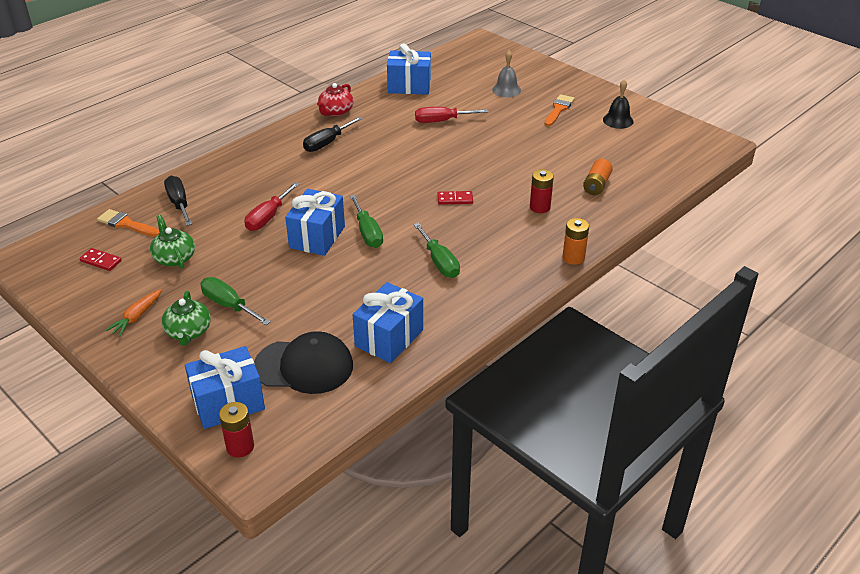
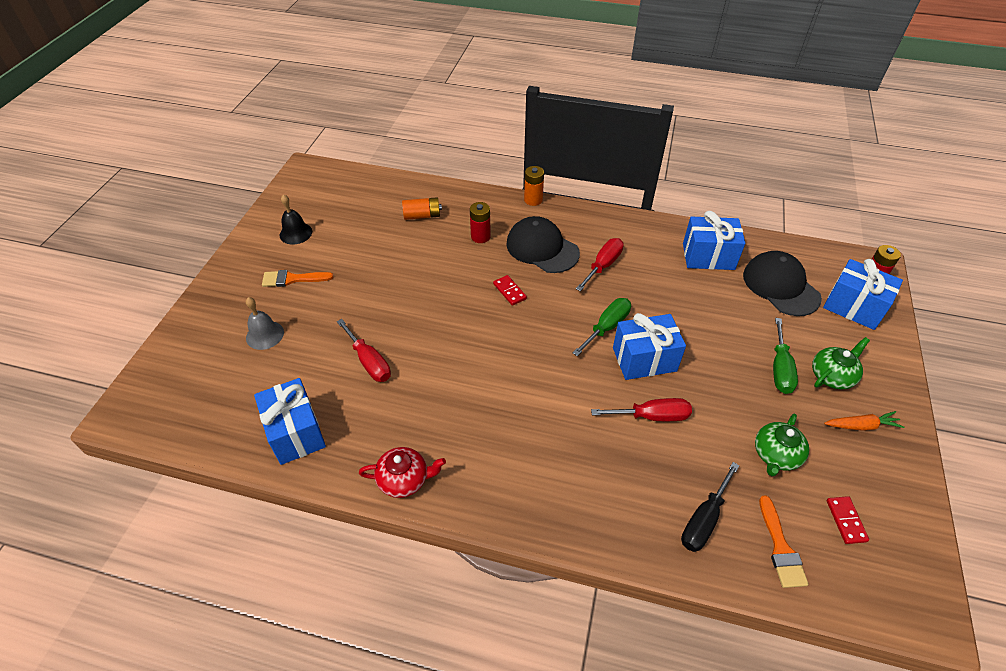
camera: 120 degrees left, 10 degrees up
black screwdriver [303,117,363,152] -> none
green screwdriver [414,223,460,278] -> red screwdriver [576,238,624,291]
none -> black cap [506,216,580,273]

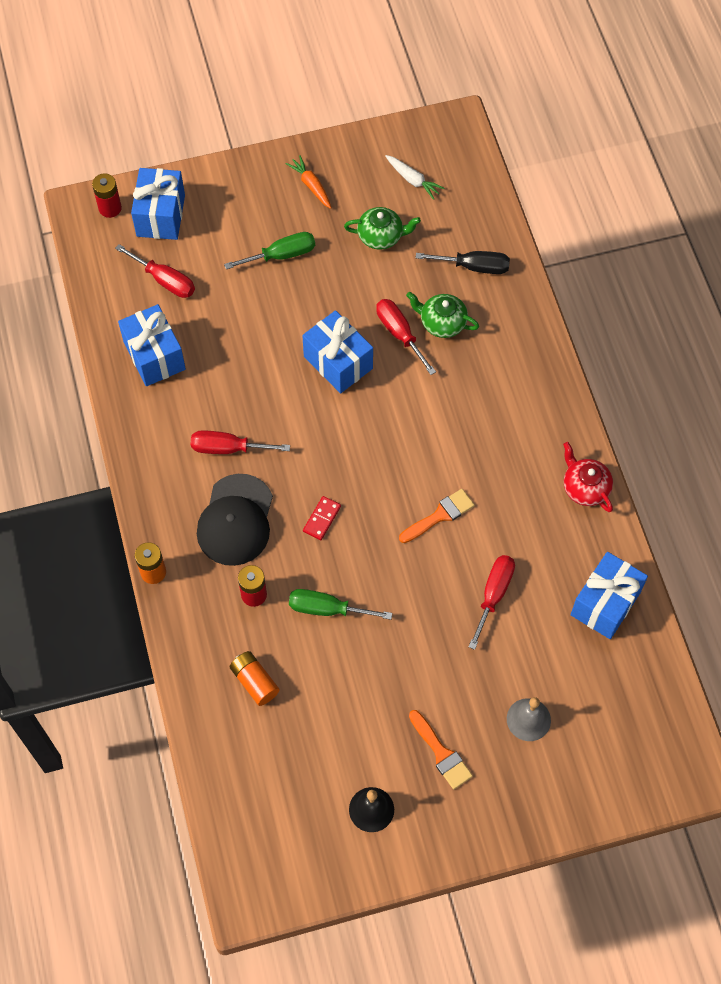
camera: 120 degrees left, 15 degrees up
green screwdriver [573,298,631,356] -> green screwdriver moved to [289,589,392,620]
black cap [743,251,822,316] -> red screwdriver [115,244,195,298]
orange brush [759,495,809,588] -> orange brush moved to [399,489,475,543]
green teapot [812,337,870,389] -> green teapot moved to [406,292,479,338]
red domino [827,496,869,544] -> white carrot [385,155,445,200]

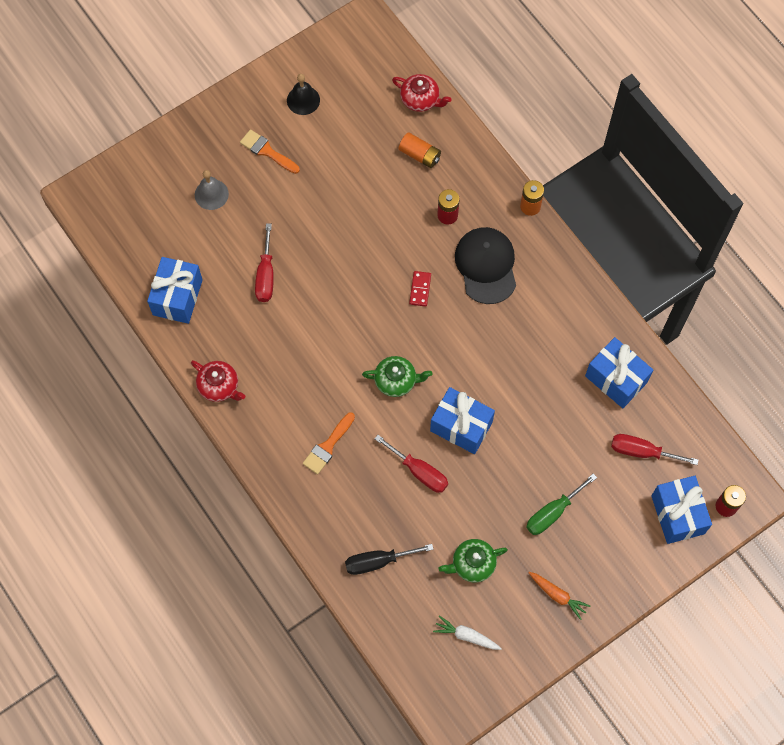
camera: 160 degrees right, 5 degrees up
red screwdriver [191,430,290,454] -> none
green screwdriver [289,589,392,620] -> none
orange brush [399,489,475,543] -> orange brush moved to [303,412,355,474]
green teapot [406,292,479,338] -> green teapot moved to [362,356,433,397]
none -> red teapot [392,74,452,112]

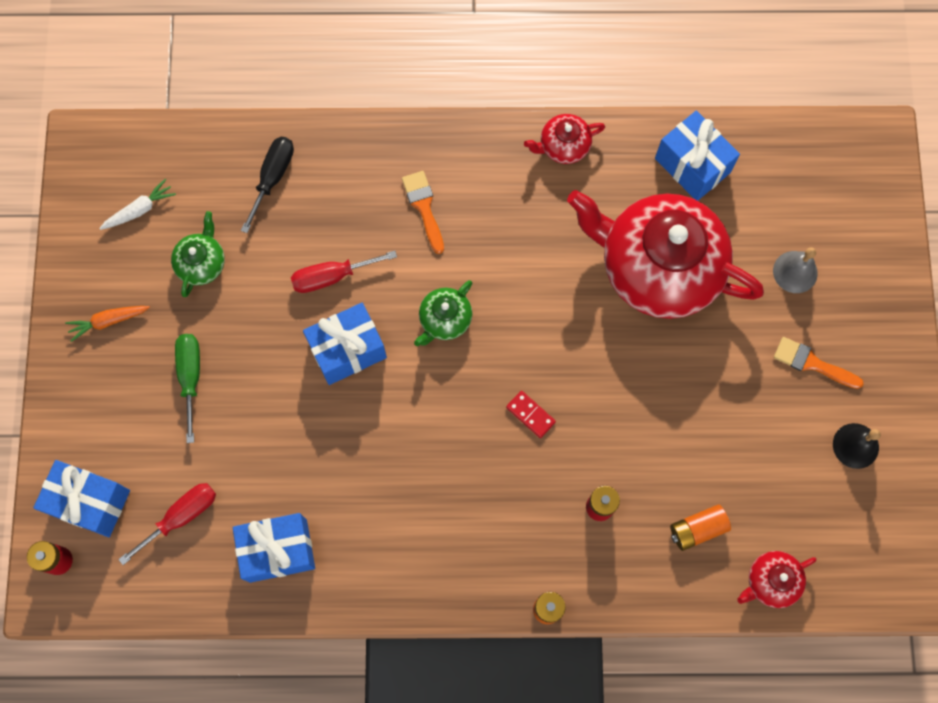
camera: 125 degrees right, 5 degrees up
orange brush [240,129,300,174] -> orange brush turned 135 degrees counterclockwise [774,337,864,389]
red screwdriver [255,223,274,302] -> red teapot [567,190,764,319]
black cap [455,227,516,304] -> none

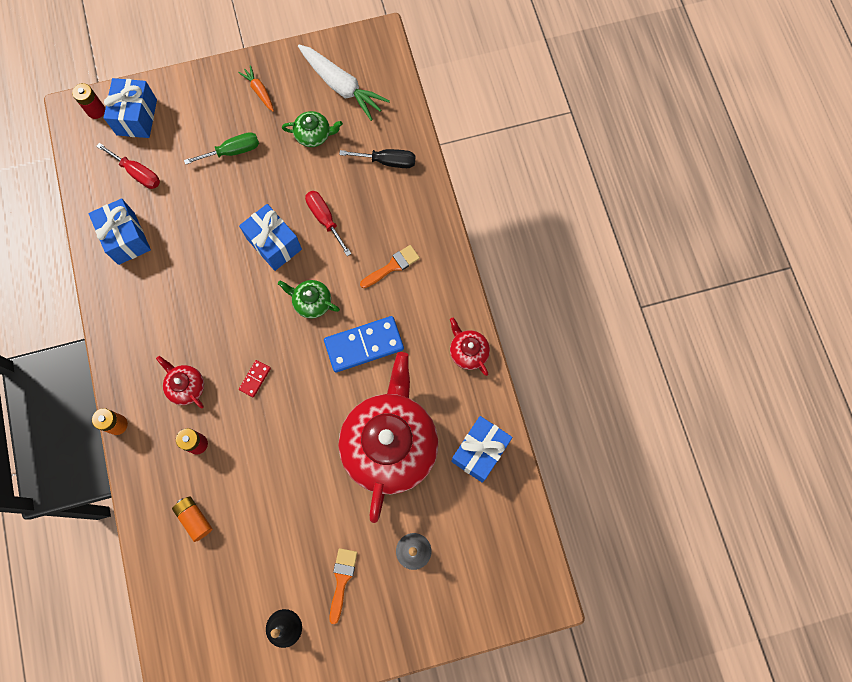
camera: 75 degrees right, 0 degrees up
white carrot [99,179,176,230] -> white carrot [298,45,390,121], size x1.96
red teapot [737,551,816,608] -> red teapot moved to [156,356,204,408]
none -> blue domino [324,316,404,372]

